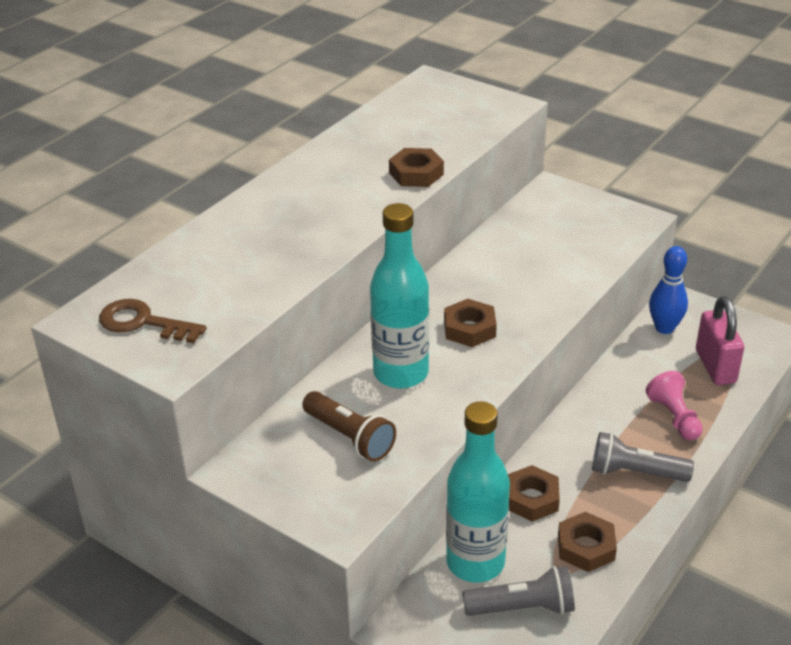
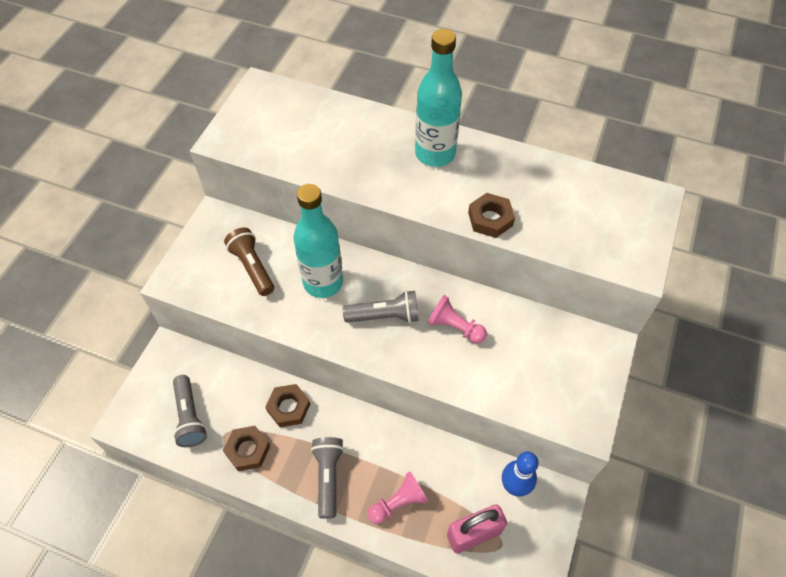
camera: 75 degrees right, 20 degrees up
brown key [99,299,207,343] -> none
brown flashlight [302,391,396,462] -> brown flashlight turned 120 degrees clockwise [224,227,274,296]
brown nut [444,299,497,347] -> grey flashlight [343,290,419,323]
turquoise bottle [446,401,510,582] -> turquoise bottle moved to [415,29,462,167]
none -> pink pawn [427,295,487,343]

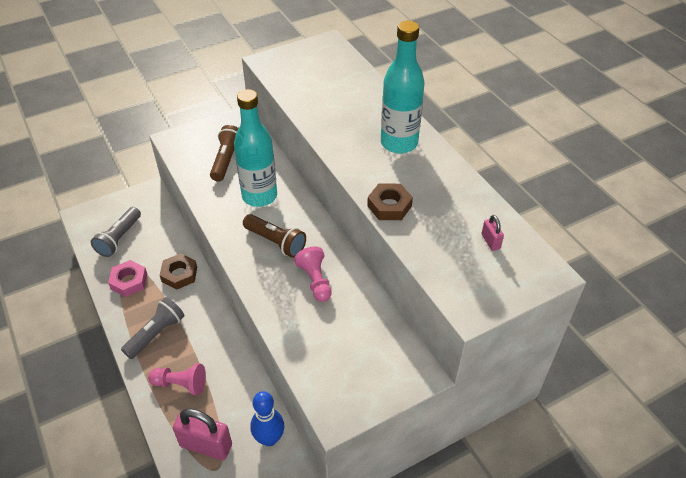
camera: 40 degrees right, 10 degrees down
brown nut [223,426,270,471] -> pink nut [108,260,147,297]
grey flashlight [343,290,419,323] -> brown flashlight [243,214,306,258]
none -> pink padlock [482,215,504,251]

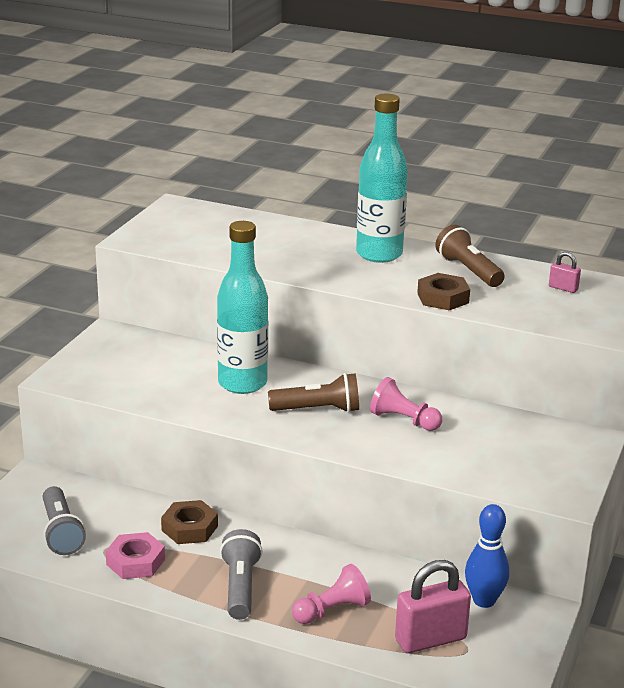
camera: 40 degrees left, 20 degrees down
brown flashlight [210,125,238,182] -> brown flashlight moved to [435,225,505,287]

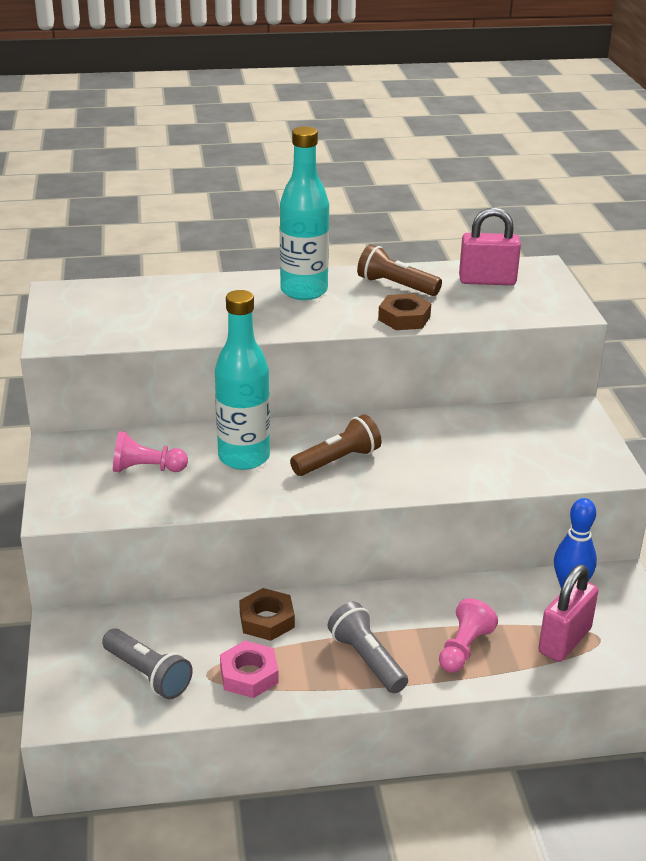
camera: 30 degrees left, 5 degrees up
pink pawn [370,377,442,431] -> pink pawn moved to [113,431,188,472]
pink padlock [549,252,581,293] -> pink padlock [459,207,521,285], size x2.06

